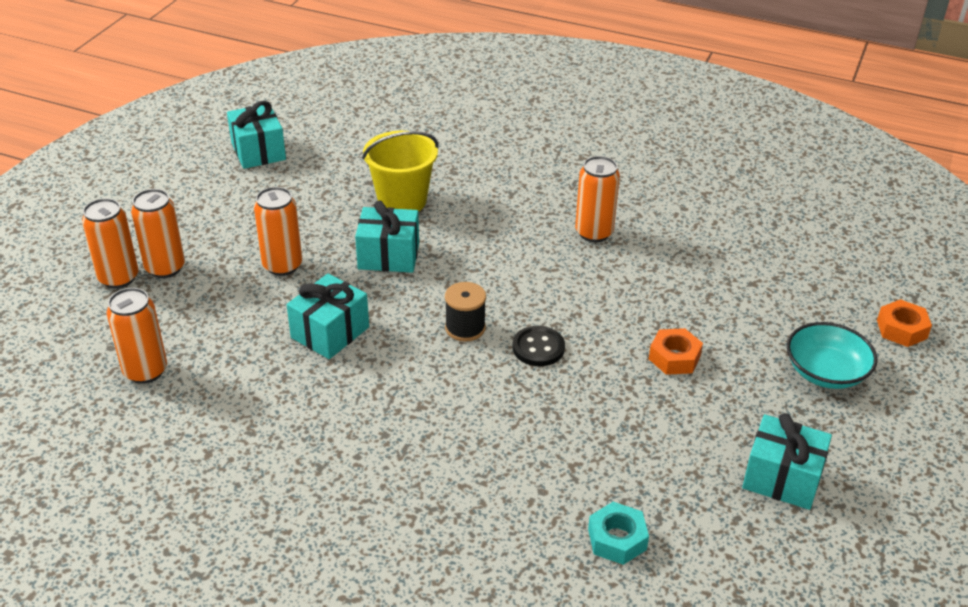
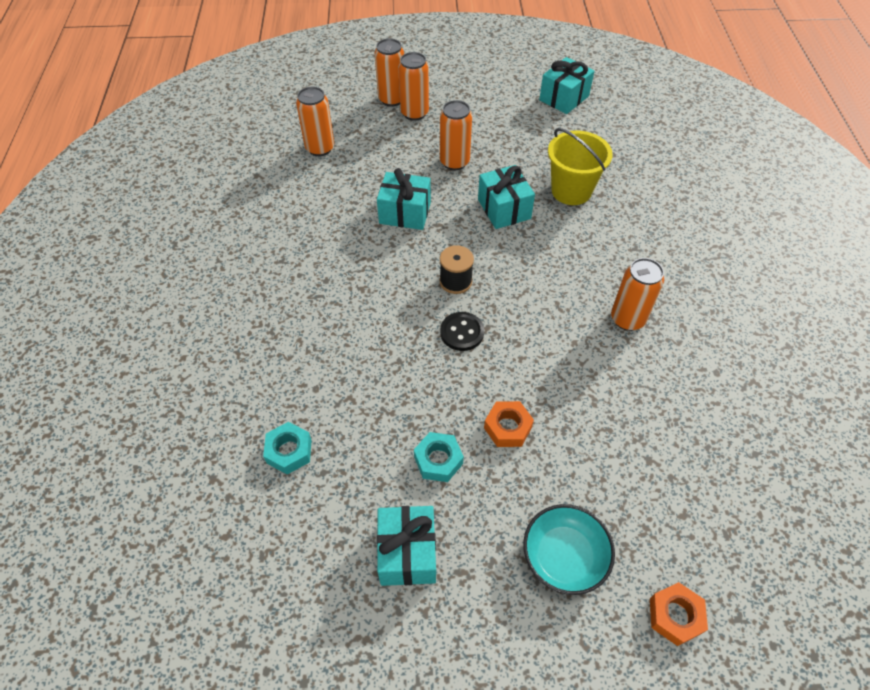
camera: 65 degrees right, 15 degrees up
none -> turquoise nut [414,432,464,482]

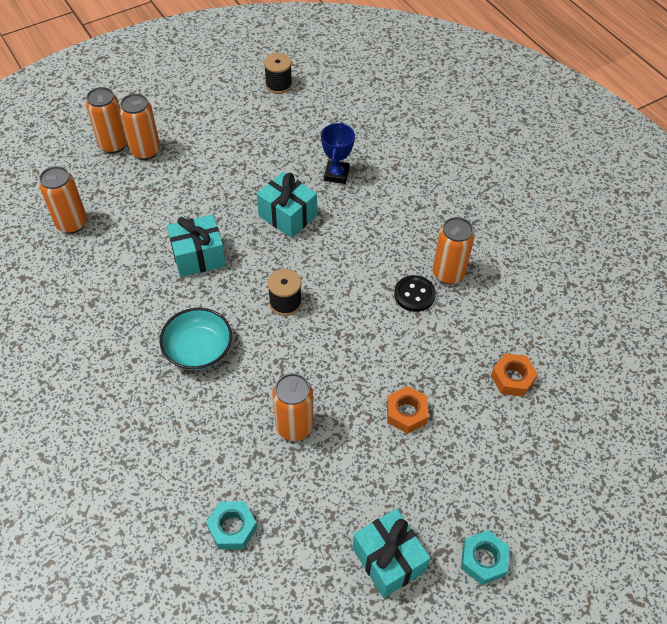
camera: 30 degrees left, 0 degrees up
turquoise nut [414,432,464,482] -> turquoise nut moved to [461,530,509,585]
orange can [440,100,472,170] -> orange can moved to [272,373,313,441]
black button [440,312,484,351] -> black button moved to [394,275,436,312]
turquoise bowl [523,504,615,595] -> turquoise bowl moved to [159,308,232,370]
turquoise gift [539,57,594,114] -> black spool [264,53,292,94]
yellow bucket [548,128,613,205] -> blue trophy [321,122,355,184]
orange nut [650,582,708,646] -> orange nut moved to [491,353,538,397]

